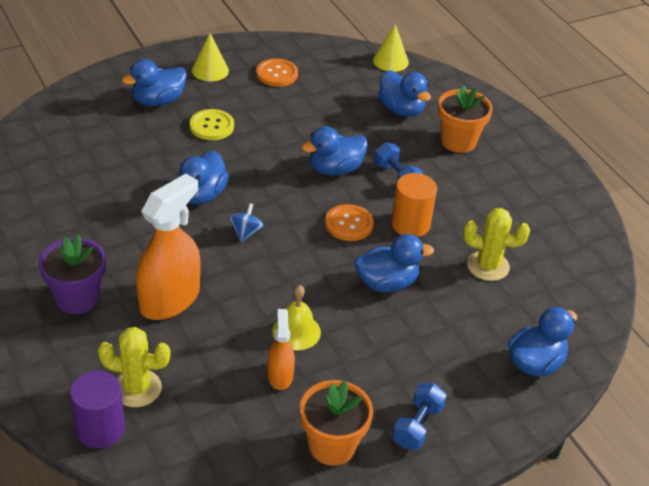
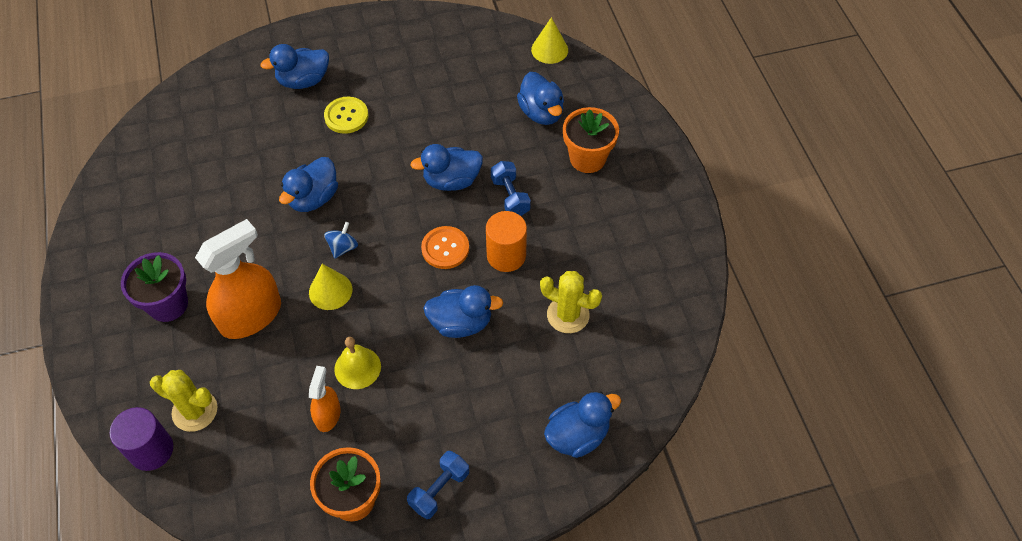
camera: 15 degrees right, 15 degrees up
yellow cone [192,33,229,81] -> yellow cone moved to [309,264,352,310]
orange button [256,58,298,87] -> none

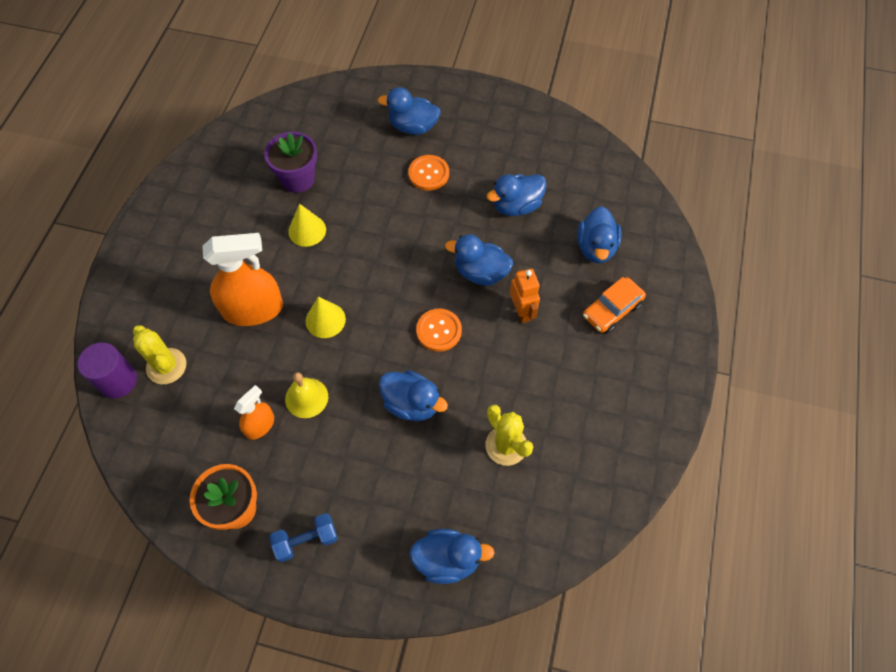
camera: 30 degrees right, 5 degrees up
purple flower pot [121,252,188,322] -> purple flower pot moved to [264,132,317,193]
blue duck [279,157,338,212] -> blue duck moved to [487,174,547,216]
yellow button [324,97,368,134] -> orange button [408,155,449,191]
blue spinning top [324,222,358,258] -> none
orange cylinder [486,211,527,272] -> none
blue dumbbell [491,161,531,216] -> orange robot [510,269,540,323]
yellow cone [531,17,568,64] -> yellow cone moved to [288,204,326,247]
orange flower pot [563,107,619,173] -> orange car [583,277,646,334]

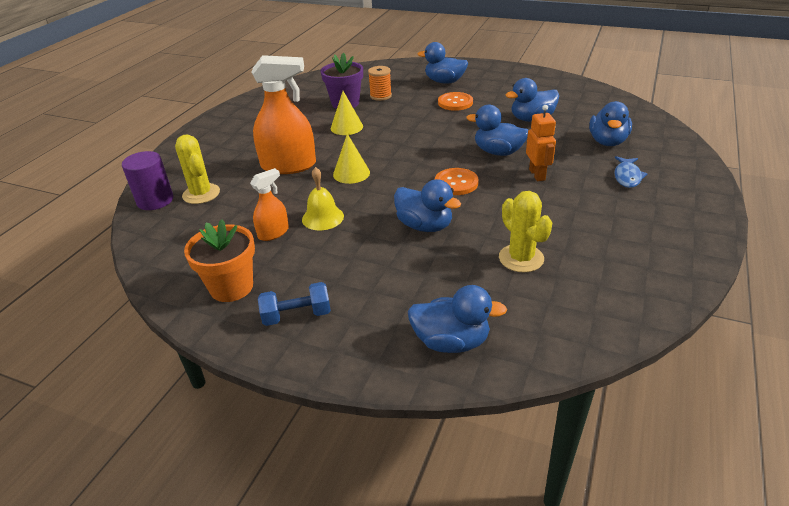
camera: 10 degrees right, 25 degrees down
orange car [583,277,646,334] -> blue fish [614,156,647,188]
none -> orange spool [368,66,392,101]

